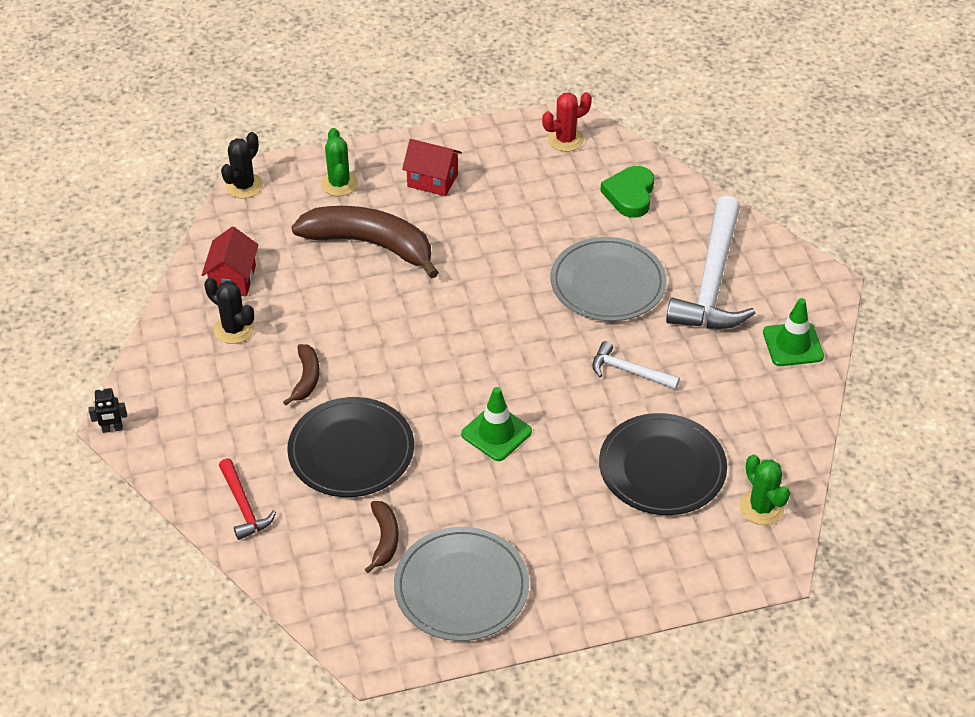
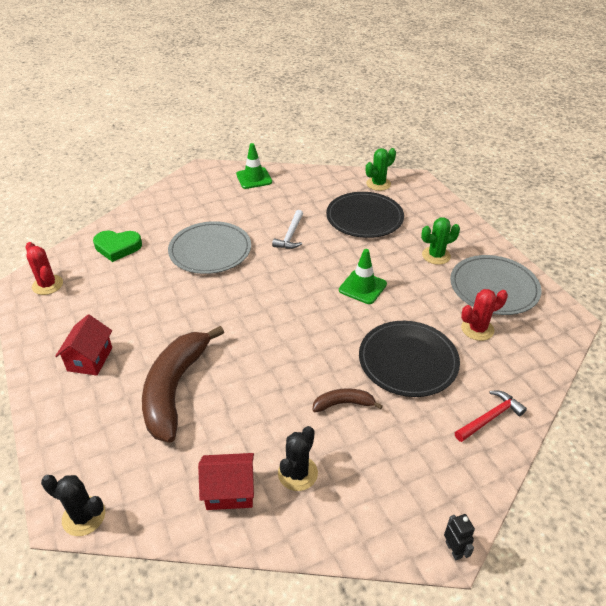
camera: 100 degrees left, 5 degrees down
green cactus [321,128,358,196] -> green cactus moved to [421,218,460,265]
brown banana [365,501,399,573] -> red cactus [461,289,508,341]
white hammer [666,196,756,329] -> none

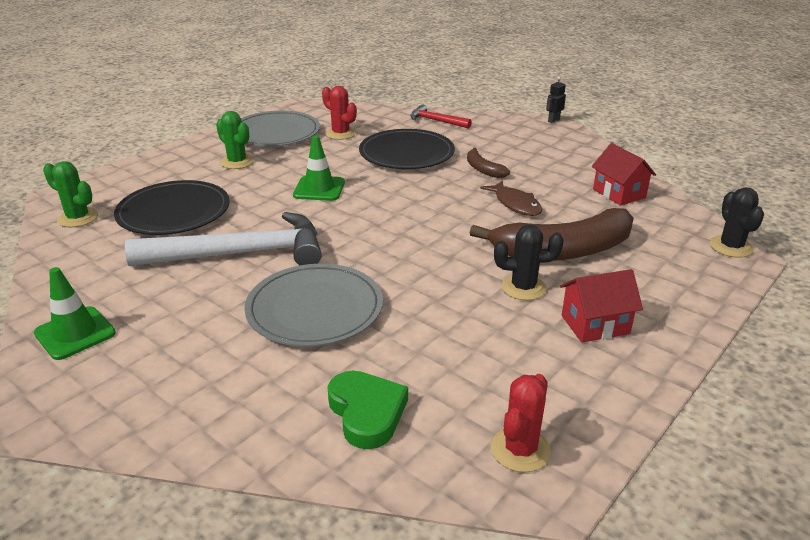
camera: 115 degrees left, 10 degrees down
white hammer [272,210,303,249] -> white hammer [125,212,322,266], size x2.07
black cactus [278,426,318,491] -> black cactus moved to [494,225,564,300]
none -> brown fish [480,180,543,216]

